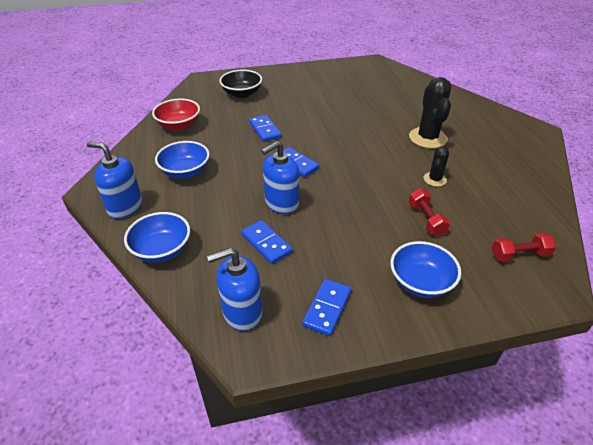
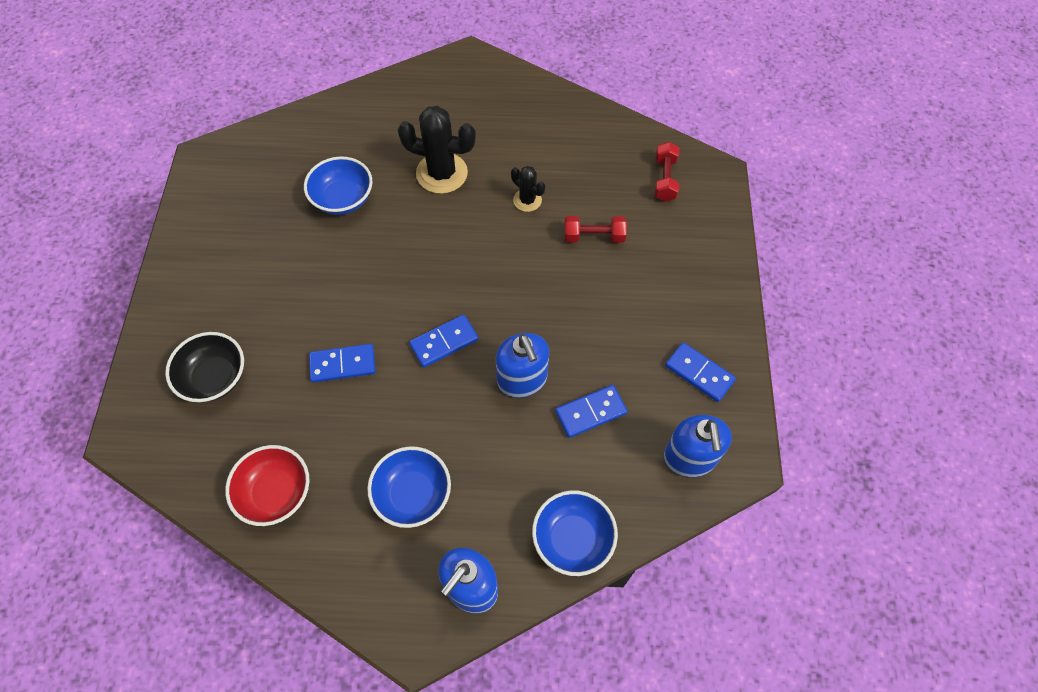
camera: 75 degrees left, 20 degrees up
blue bowl [390,241,461,298] -> blue bowl moved to [304,156,373,215]

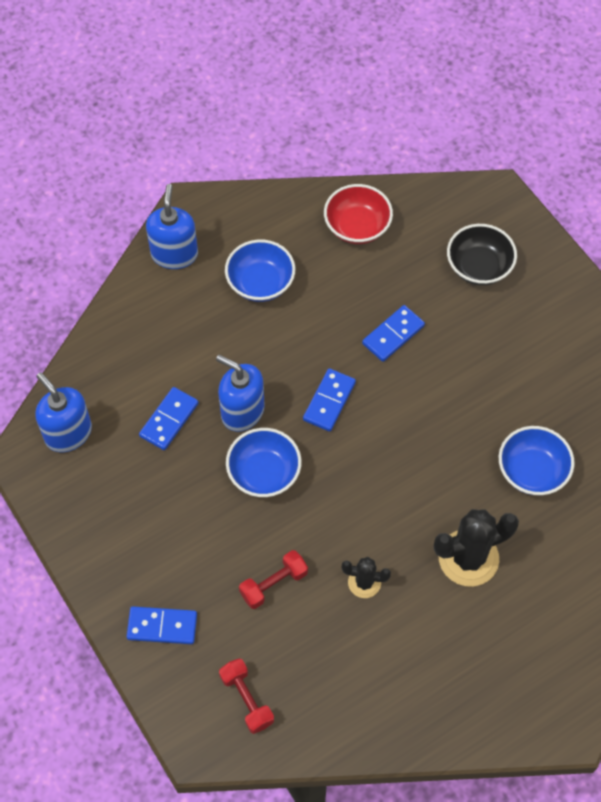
camera: 145 degrees right, 0 degrees up
blue bowl [532,490,618,576] -> blue bowl moved to [226,428,302,497]
blue domino [665,342,736,402] -> blue domino moved to [127,607,197,644]

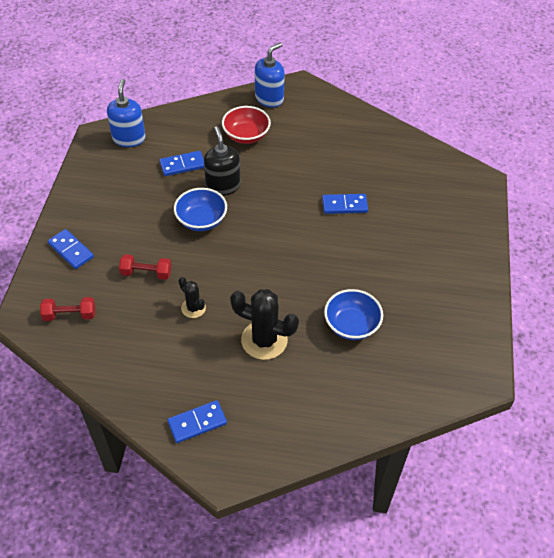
camera: 40 degrees right, 10 degrees down
blue soap dispenser [216,355,265,432] -> black soap dispenser [204,126,241,196]
red dumbbell [219,658,274,734] -> red dumbbell turned 75 degrees clockwise [40,297,95,321]
blue bowl [225,239,295,302] -> none
blue domino [303,369,356,432] -> blue domino moved to [168,400,227,443]
red bowl [324,184,393,244] -> red bowl moved to [222,106,271,144]
black bowl [447,224,517,285] -> none

